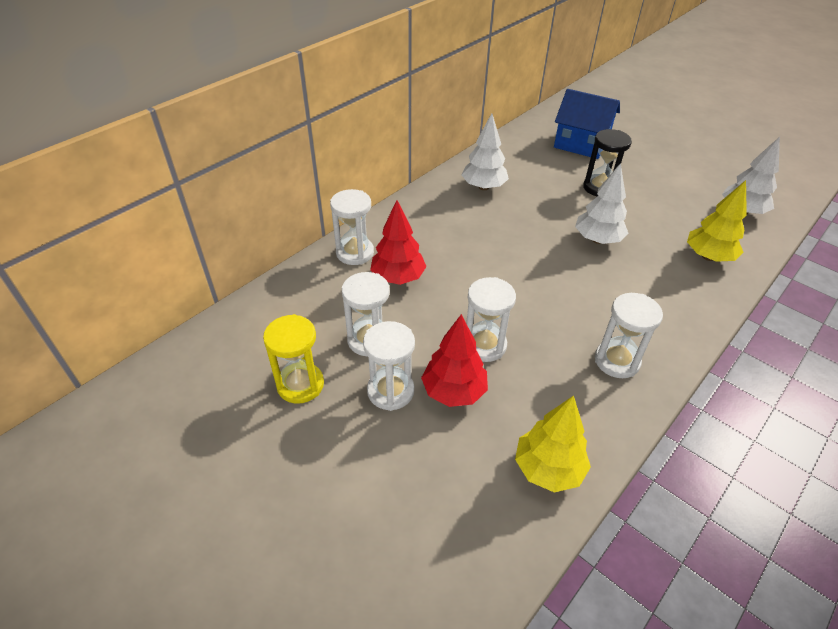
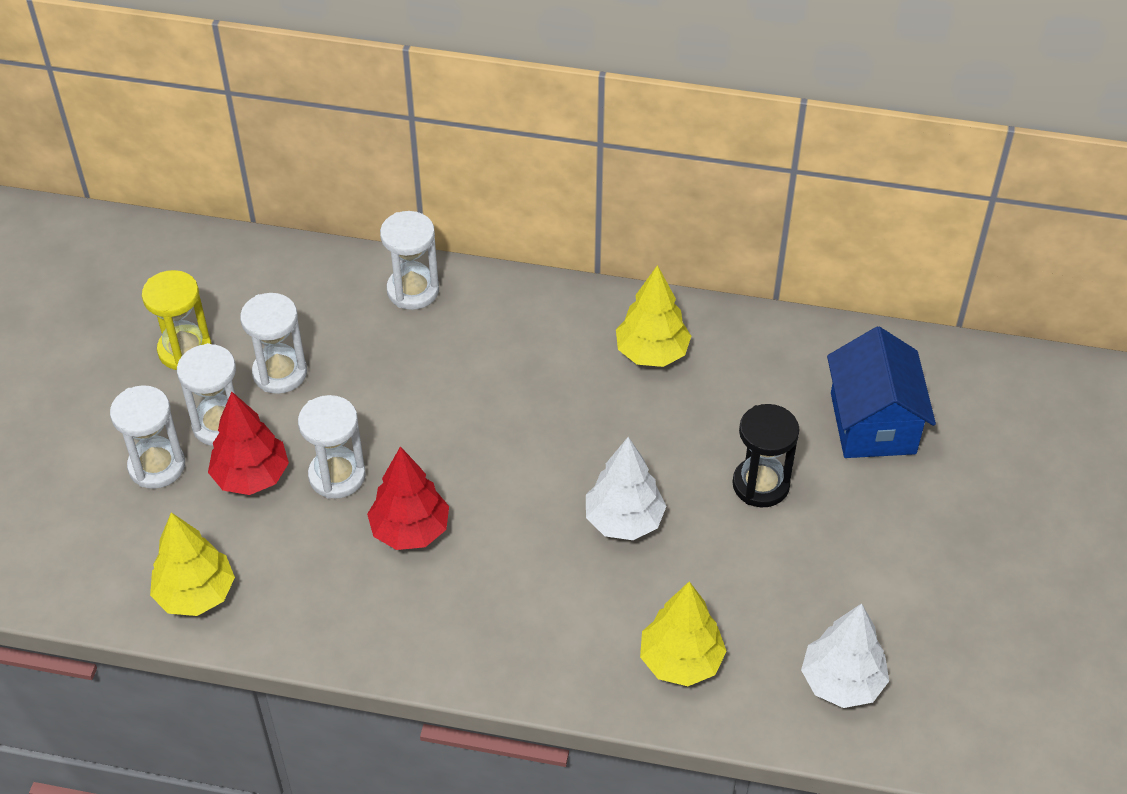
camera: 60 degrees right, 5 degrees up
red tree [370,200,427,285] -> red tree moved to [367,447,449,550]
white tree [462,113,509,190] -> yellow tree [616,265,691,367]
white hourglass [595,293,663,378] -> white hourglass moved to [110,385,185,489]

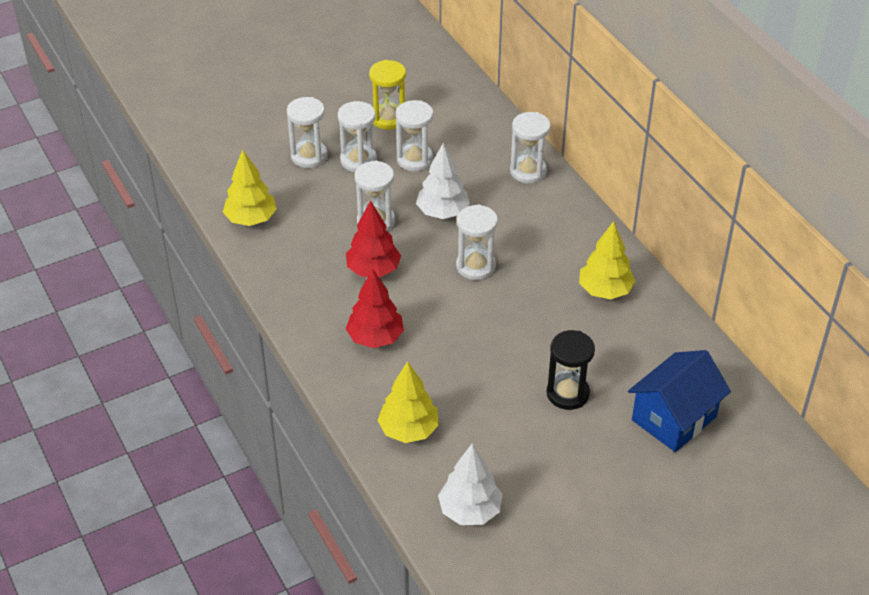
camera: 50 degrees right, 5 degrees down
red tree [208,392,289,495] -> red tree moved to [346,268,404,348]
white tree [586,437,666,540] -> white tree moved to [416,143,470,219]
none -> white hourglass [456,205,498,280]

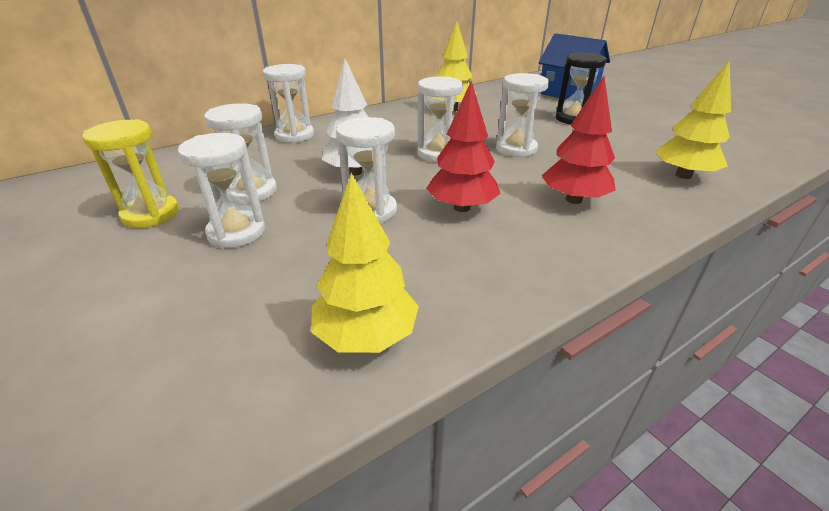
camera: 95 degrees left, 10 degrees down
white hourglass [287,97,328,168] -> white hourglass moved to [496,73,549,157]
white tree [438,443,502,525] -> none

